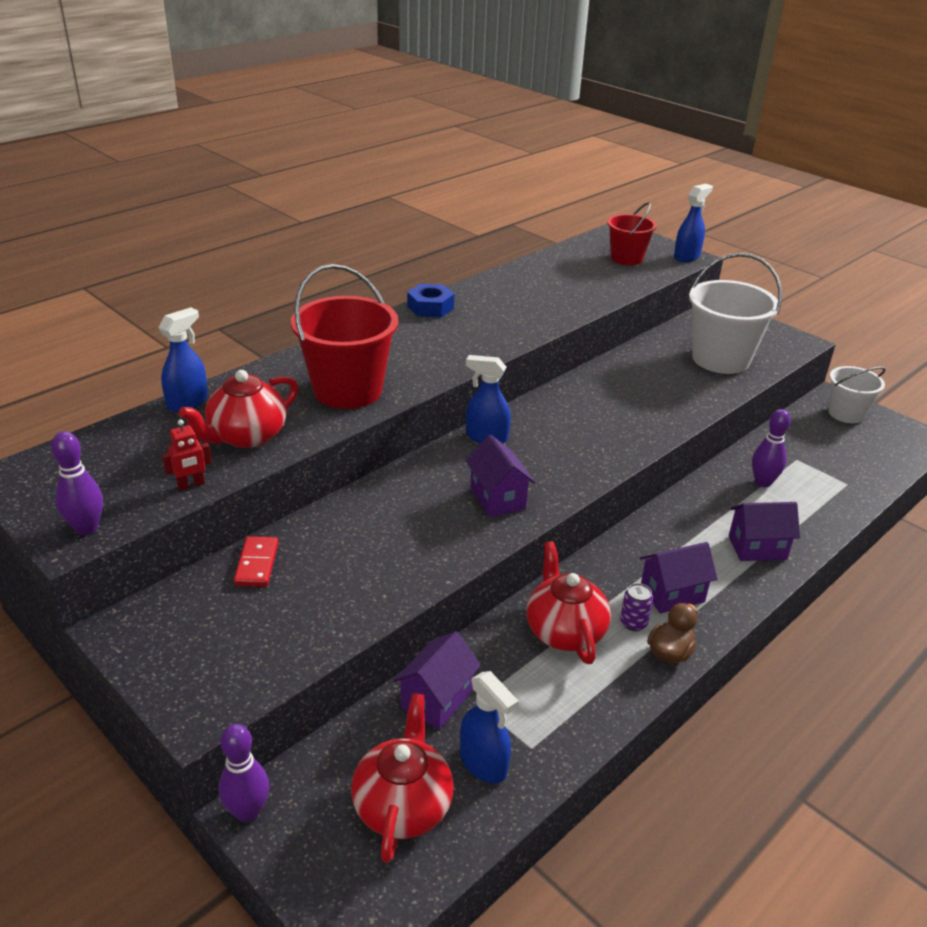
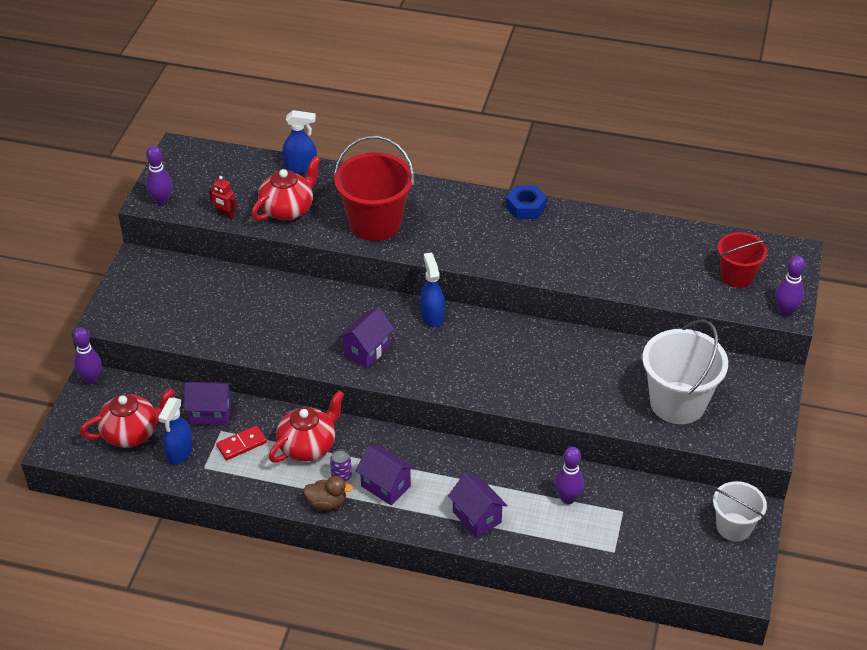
camera: 60 degrees right, 10 degrees up
red teapot [179,370,298,448] -> red teapot turned 120 degrees clockwise [251,156,321,220]
red domino [234,536,278,586] -> red domino moved to [216,425,267,460]
blue spray bottle [674,184,713,262] -> purple bowling pin [775,256,805,316]

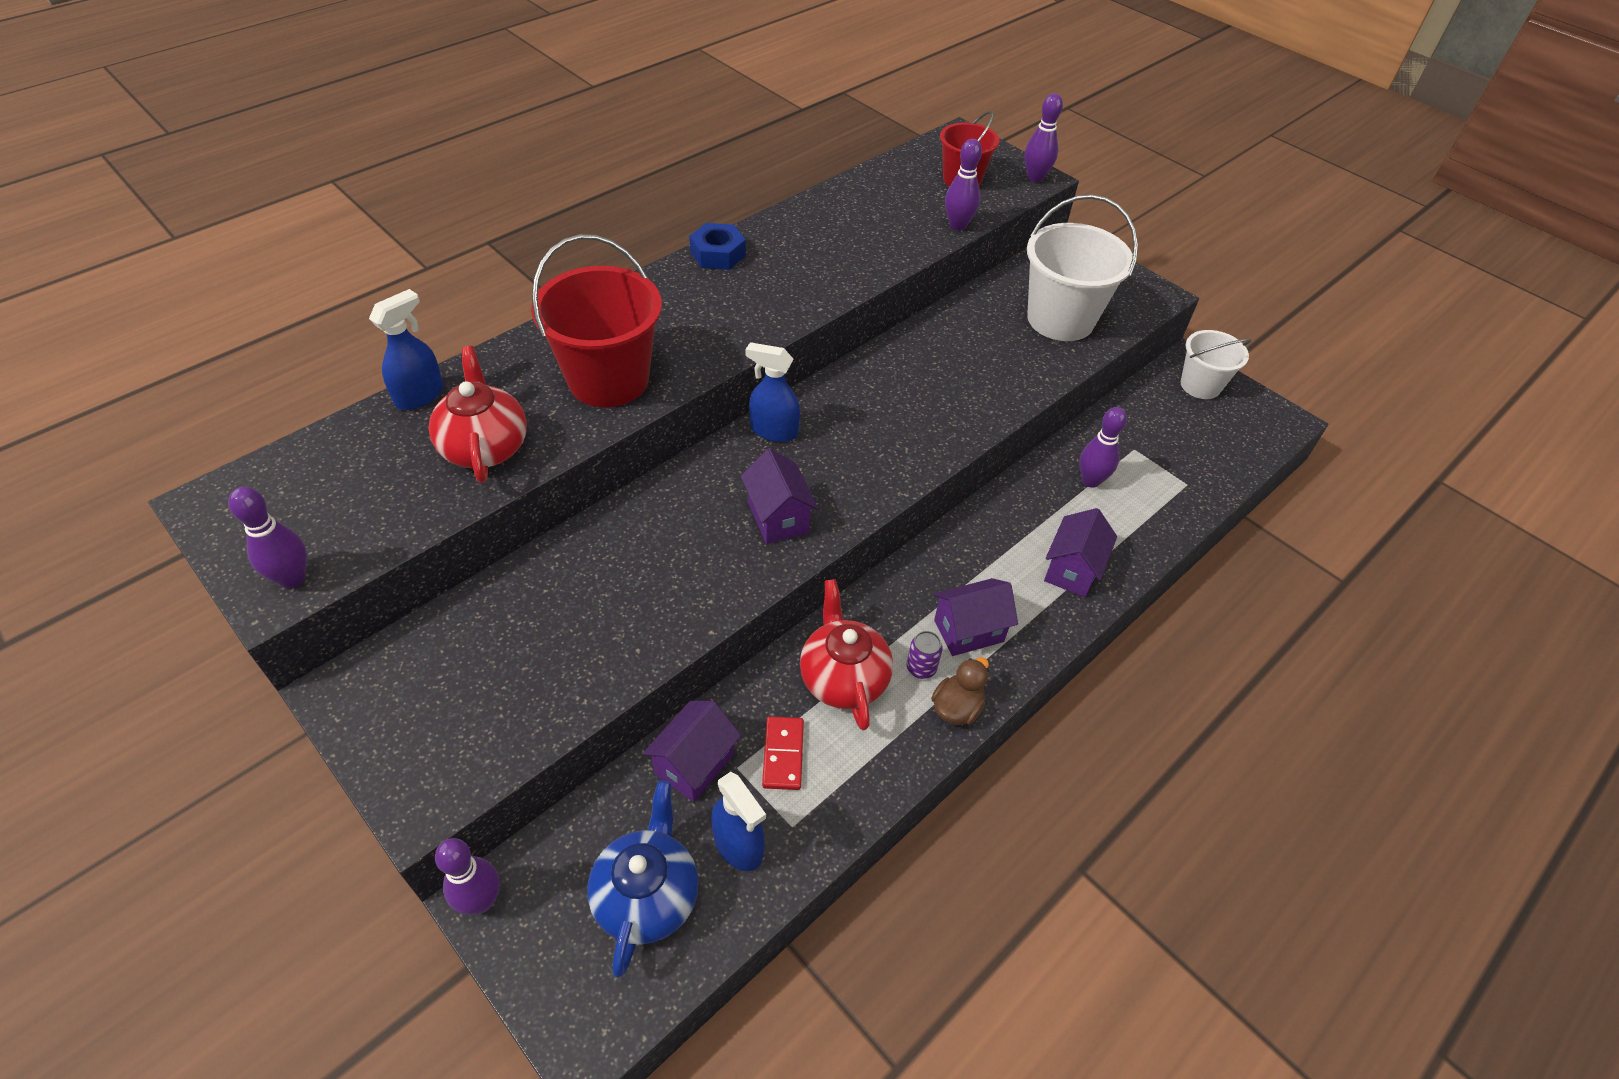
camera: 60 degrees left, 5 degrees up
red teapot [80,388,175,448] -> blue teapot [587,780,699,977]
red robot [209,176,237,219] -> none
purple house [448,473,507,537] -> purple house turned 60 degrees counterclockwise [1044,508,1117,597]
none -> purple bowling pin [945,139,982,230]

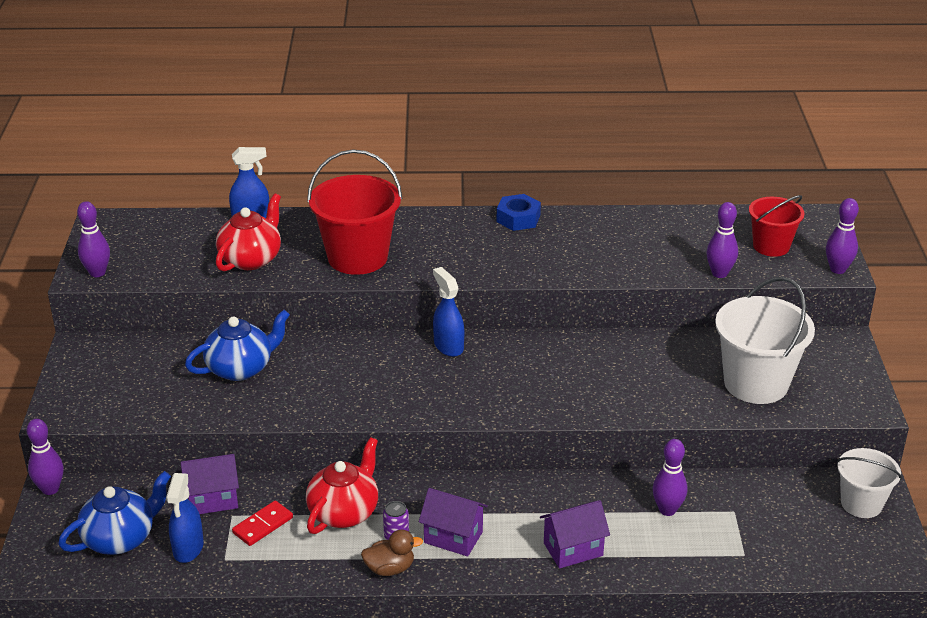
camera: 45 degrees right, 15 degrees down
purple house [741,449,818,544] -> none
none -> blue teapot [185,310,290,381]

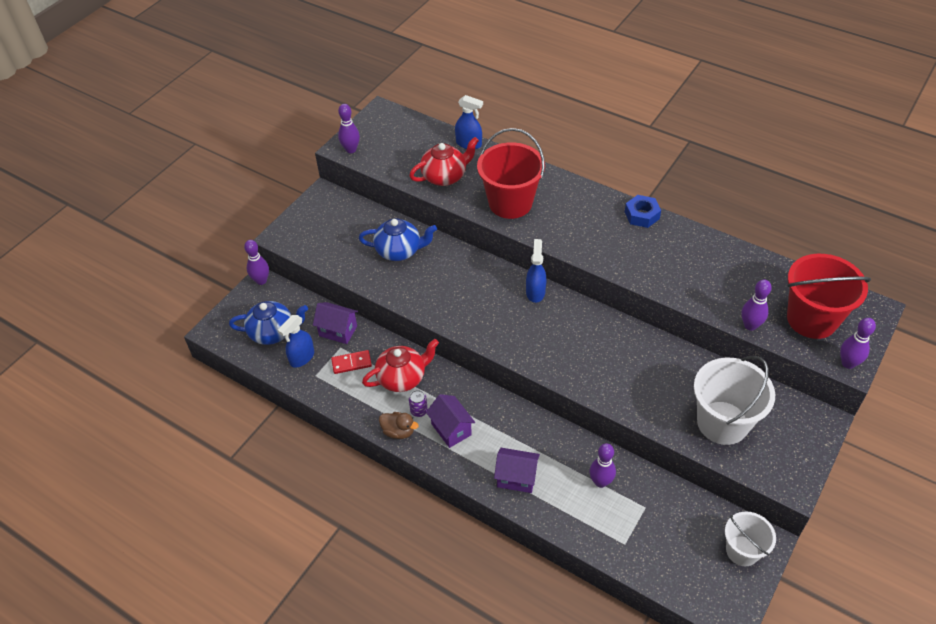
camera: 35 degrees right, 15 degrees up
red bucket [749,195,805,257] -> red bucket [787,254,871,339], size x1.64

